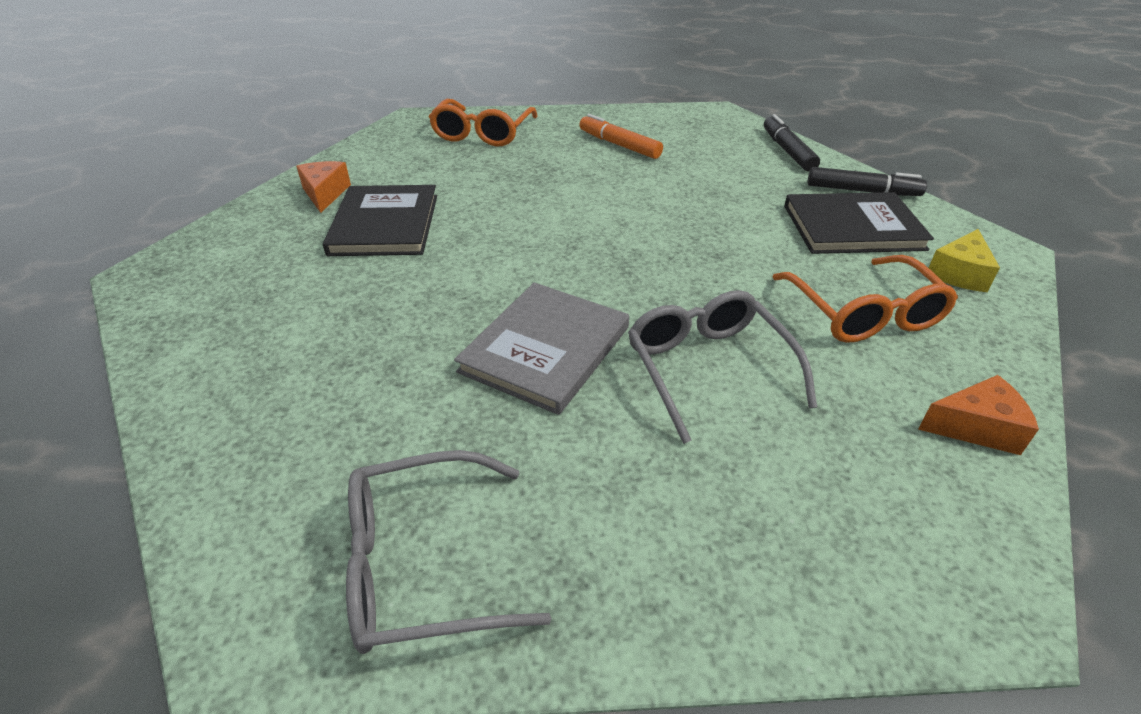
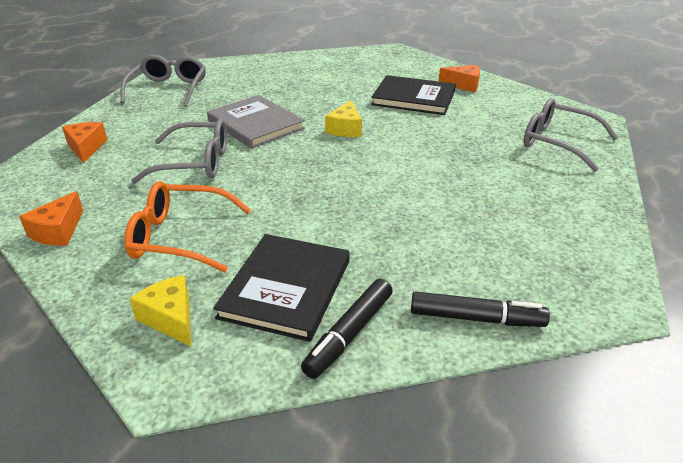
camera: 110 degrees right, 5 degrees down
orange glasses [429,99,538,146] -> grey glasses [523,98,618,172]
orange marker [580,114,663,159] -> none
none -> orange cheese [62,122,107,163]
none -> yellow cheese [325,100,362,137]

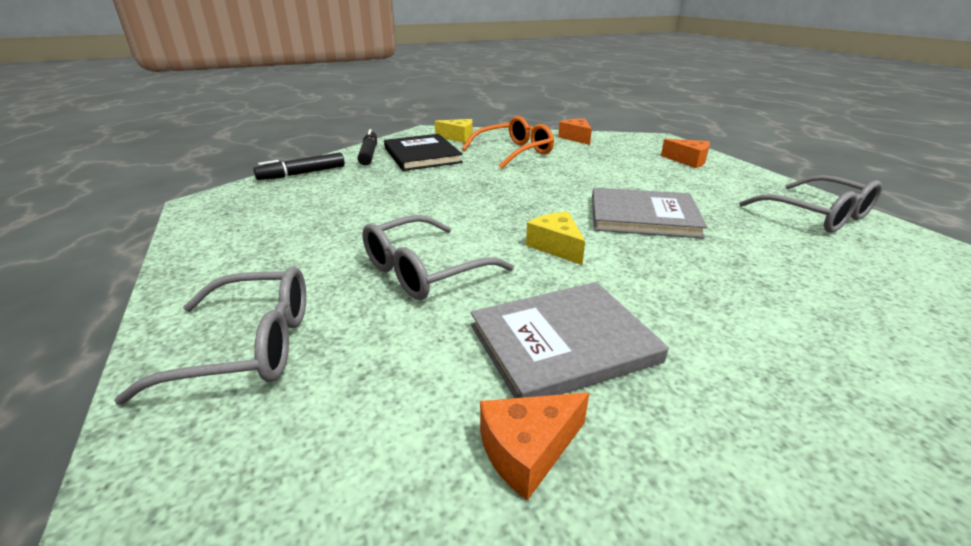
camera: 140 degrees right, 5 degrees down
grey glasses [131,119,227,183] -> grey glasses moved to [362,215,514,300]
black book [371,75,456,115] -> grey book [471,282,669,398]

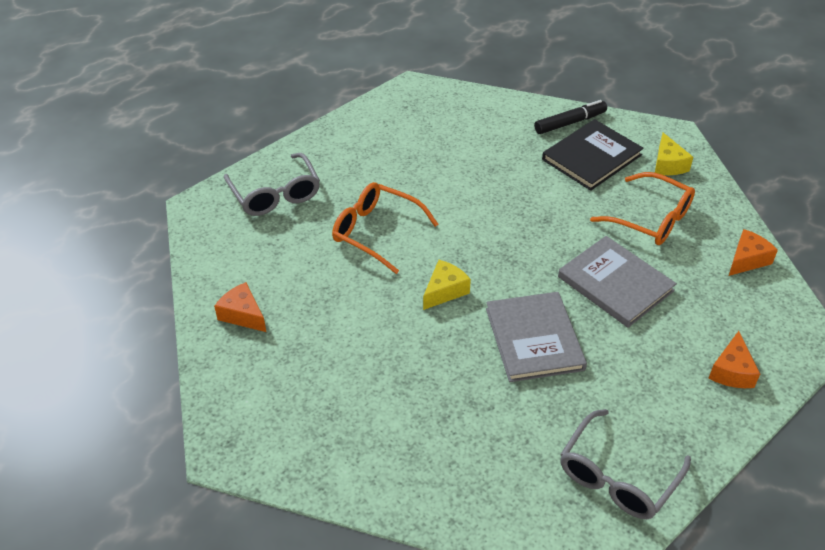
camera: 70 degrees right, 15 degrees up
black marker [253,152,345,180] -> none
grey glasses [362,215,514,300] -> orange glasses [332,182,438,274]
grey book [471,282,669,398] -> grey book moved to [558,236,677,328]

